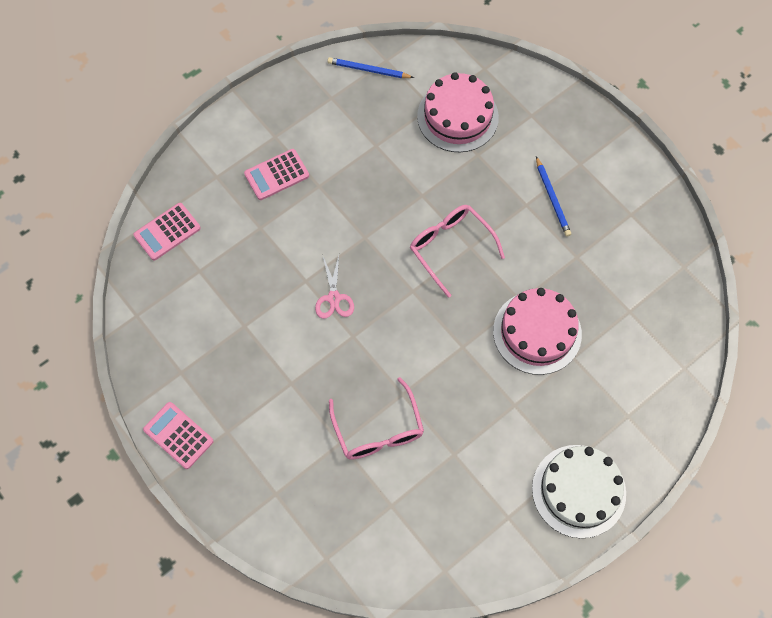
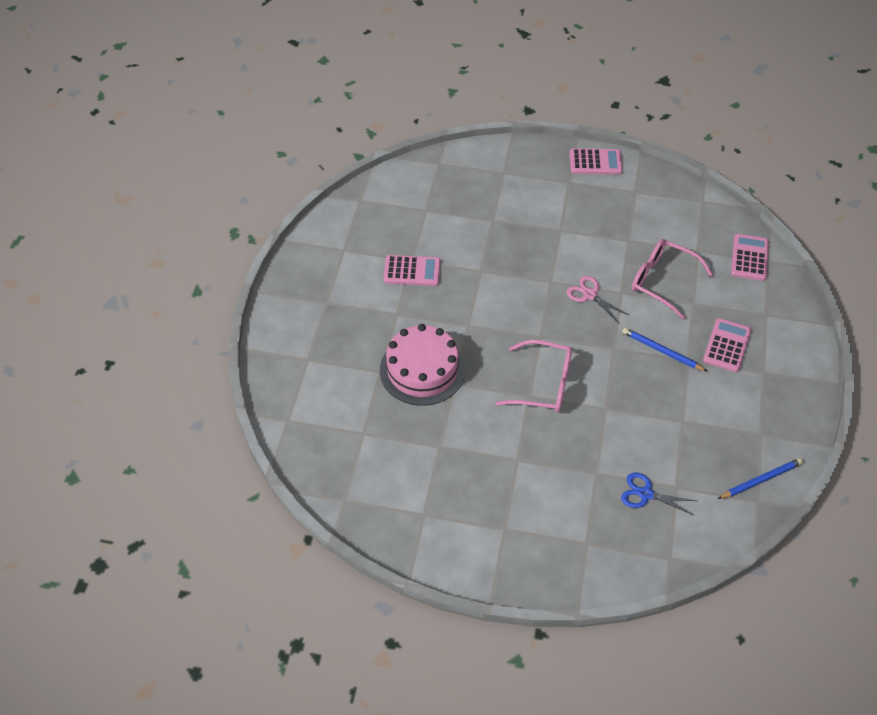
camera: 140 degrees right, 15 degrees down
pink glasses [329,377,424,460] -> pink glasses moved to [632,239,713,320]
pink cake [417,72,499,152] -> blue scissors [621,473,697,516]
white cake [532,445,626,538] -> none
blue pencil [536,156,571,237] -> blue pencil moved to [622,328,707,371]
none -> pink calculator [383,255,441,286]

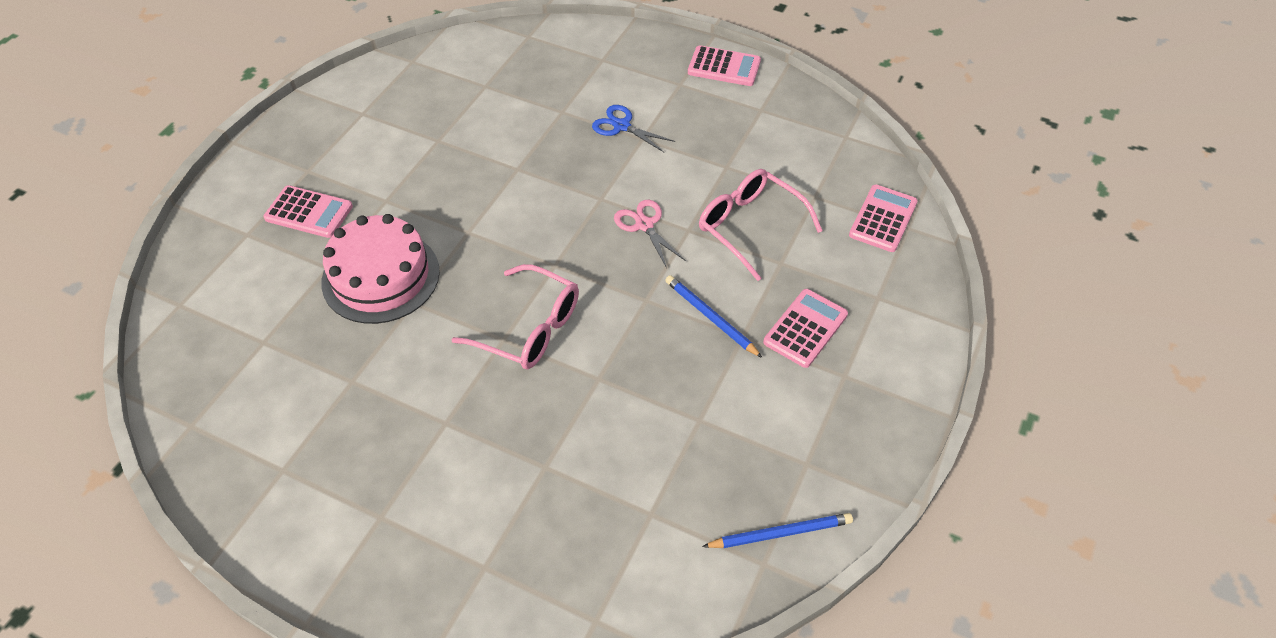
camera: 15 degrees right, 0 degrees up
pink calculator [383,255,441,286] -> pink calculator moved to [264,185,353,238]
blue scissors [621,473,697,516] -> blue scissors moved to [592,105,675,152]

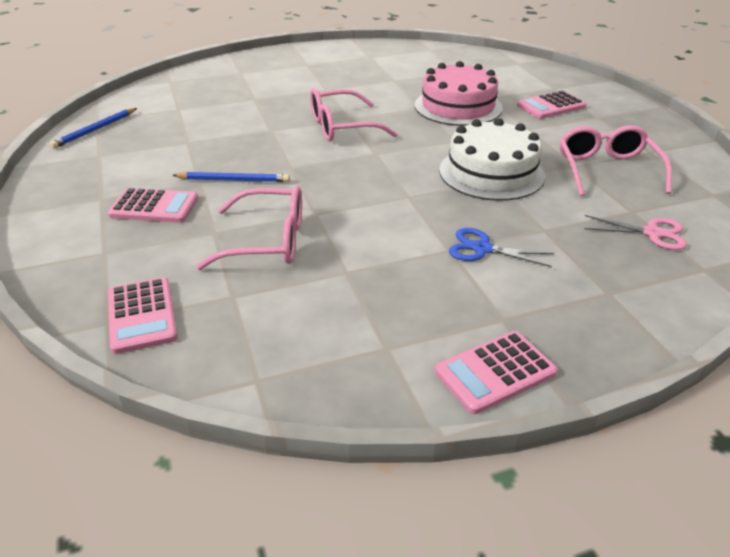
camera: 135 degrees right, 15 degrees down
blue scissors [592,105,675,152] -> blue scissors turned 150 degrees counterclockwise [449,228,554,267]
pink scissors [614,200,686,268] -> pink scissors moved to [584,215,687,250]
pink calculator [763,289,848,368] -> pink calculator turned 75 degrees counterclockwise [107,188,198,223]
none -> white cake [439,118,545,201]
none -> pink glasses [560,125,672,196]

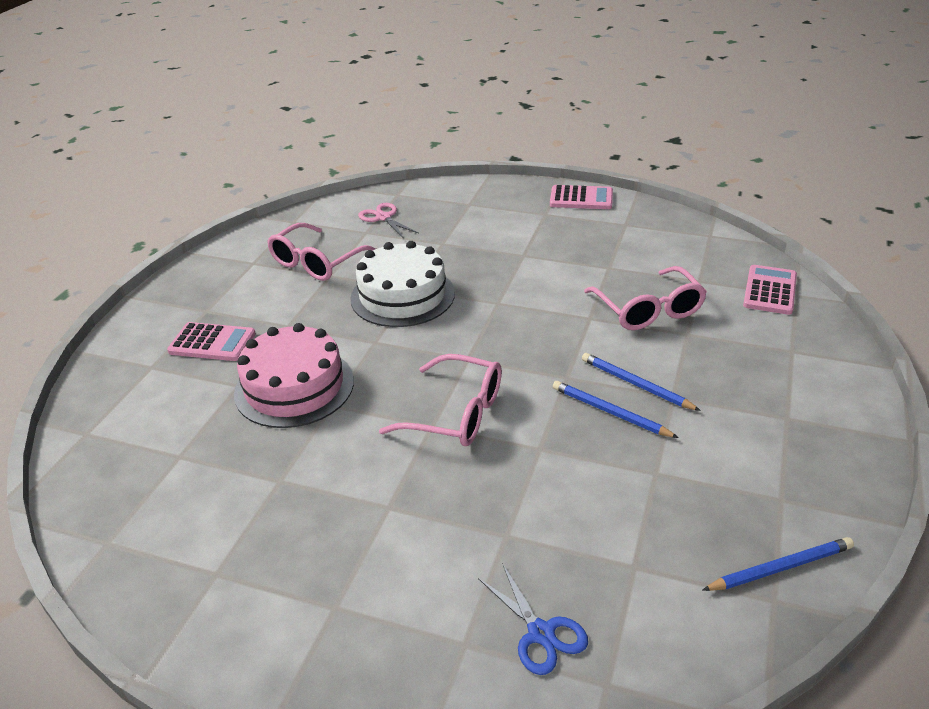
camera: 140 degrees left, 0 degrees up
pink calculator [107,188,198,223] -> none
pink glasses [196,186,302,270] -> pink glasses turned 150 degrees counterclockwise [584,266,707,330]
blue scissors [449,228,554,267] -> blue scissors moved to [478,563,588,675]
none -> blue pencil [553,381,679,438]

